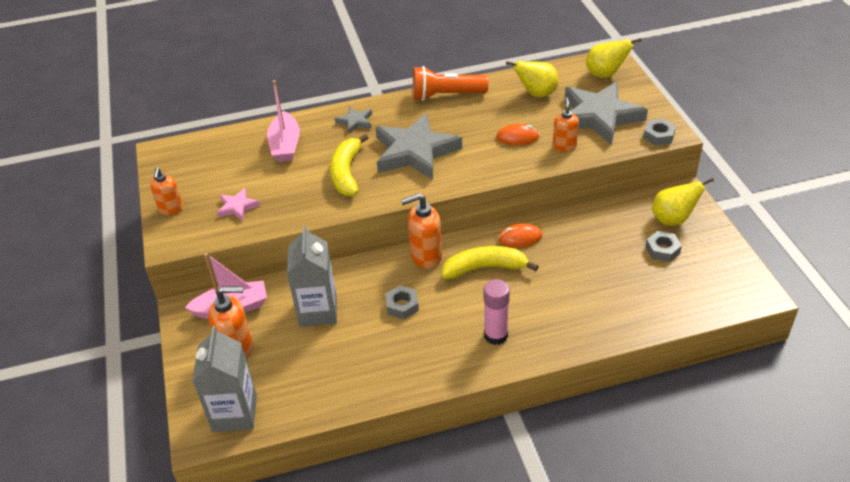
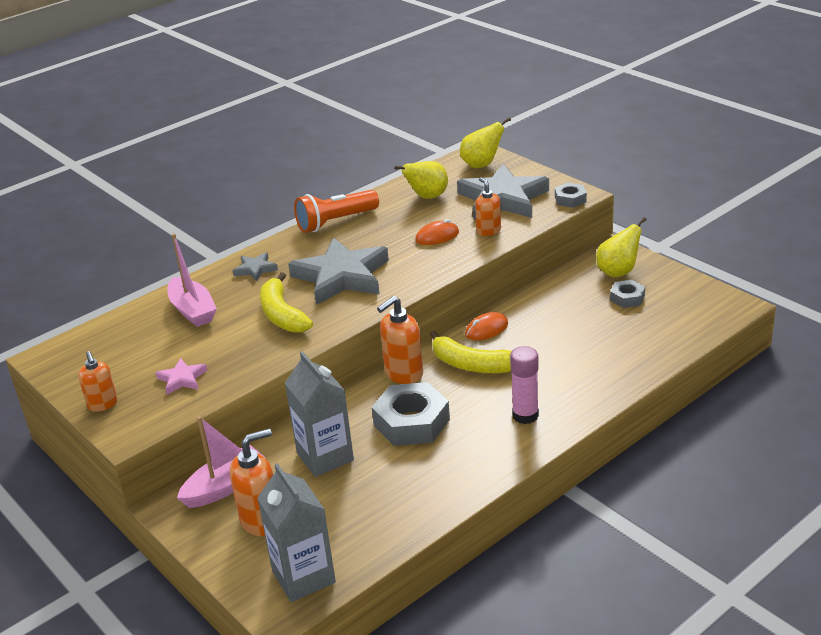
camera: 25 degrees left, 10 degrees down
grey nut [385,285,419,319] -> grey nut [372,382,450,446], size x1.89
yellow banana [442,246,539,279] -> yellow banana turned 120 degrees counterclockwise [430,330,512,373]

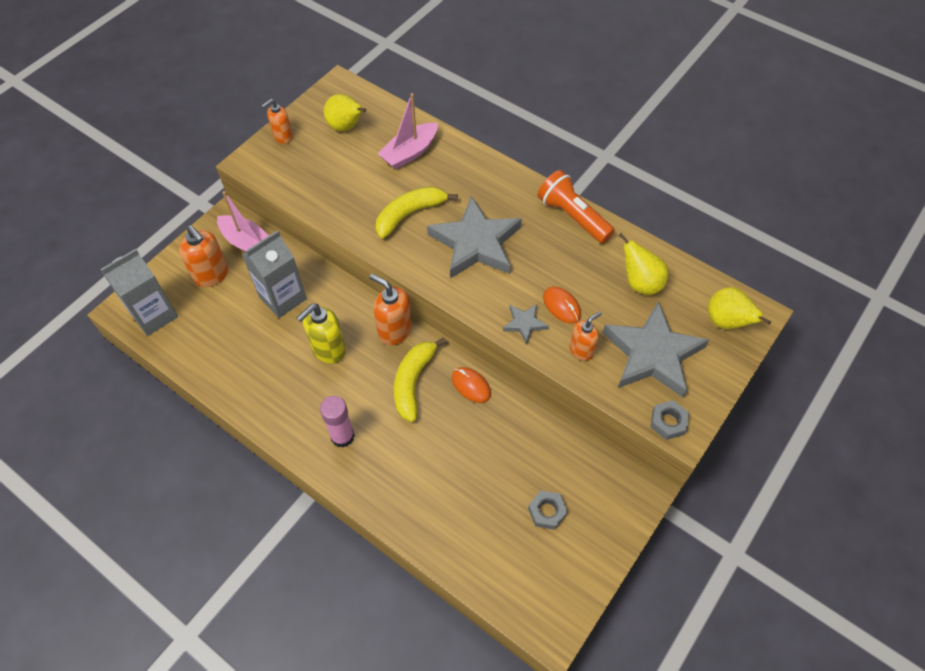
camera: 75 degrees right, 25 degrees up
pink star [156,358,207,395] -> none
grey star [233,252,278,282] -> grey star moved to [503,304,549,344]
grey nut [372,382,450,446] -> yellow soap dispenser [297,304,346,363]
yellow pear [596,217,647,278] -> yellow pear moved to [324,94,366,132]

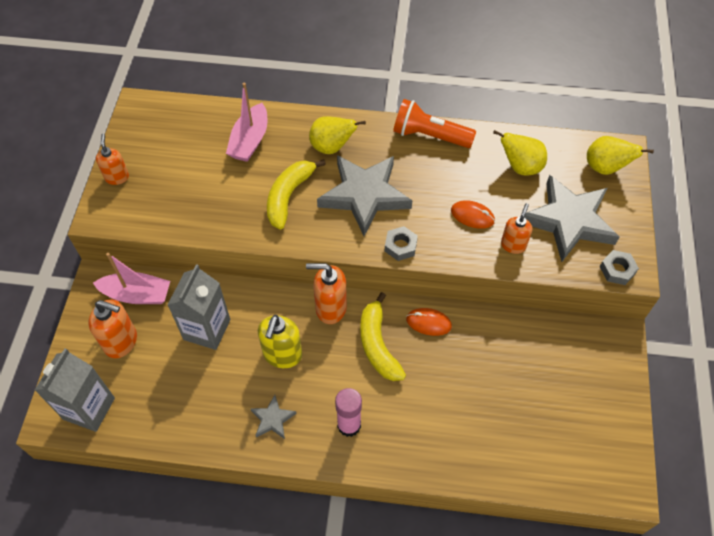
camera: 30 degrees left, 0 degrees up
orange soap dispenser [262,99,293,144] -> orange soap dispenser turned 150 degrees clockwise [96,134,129,185]
yellow pear [324,94,366,132] -> yellow pear moved to [309,116,366,154]
grey star [503,304,549,344] -> grey star moved to [250,395,297,439]
grey nut [528,491,568,530] -> grey nut moved to [385,226,418,261]

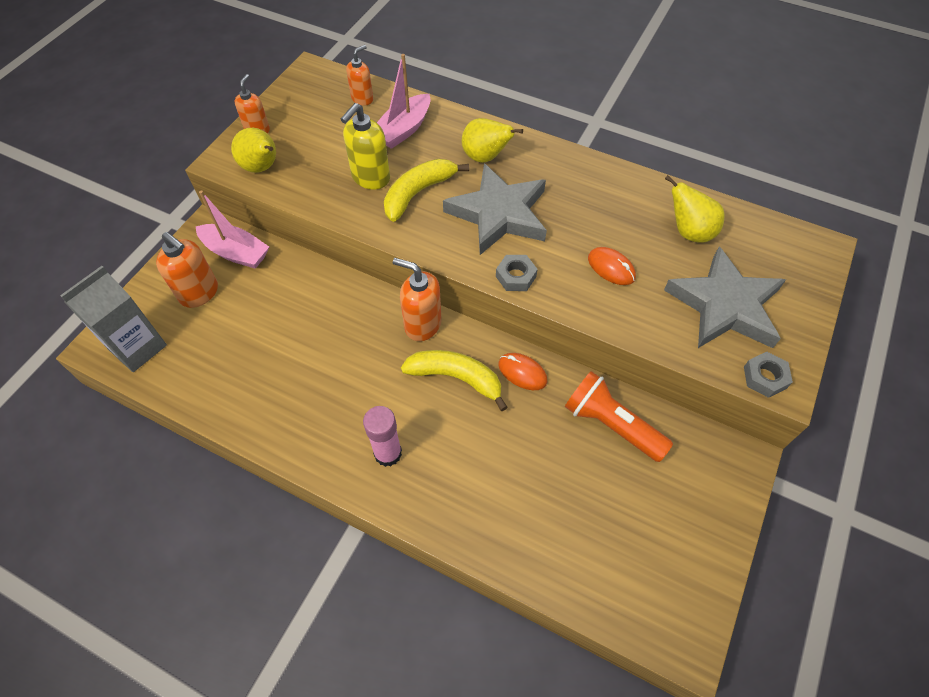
camera: 20 degrees right, 0 degrees up
grey carton [168,264,230,350] -> none
grey star [250,395,297,439] -> none
yellow soap dispenser [258,315,302,368] -> yellow soap dispenser moved to [341,103,390,190]
yellow banana [360,292,406,381] -> yellow banana turned 105 degrees clockwise [401,350,508,411]
orange flashlight [393,99,476,148] -> orange flashlight moved to [565,371,673,462]
orange soap dispenser [501,203,532,254] -> orange soap dispenser moved to [346,45,373,106]
yellow pear [587,136,654,175] -> yellow pear moved to [231,128,276,173]

